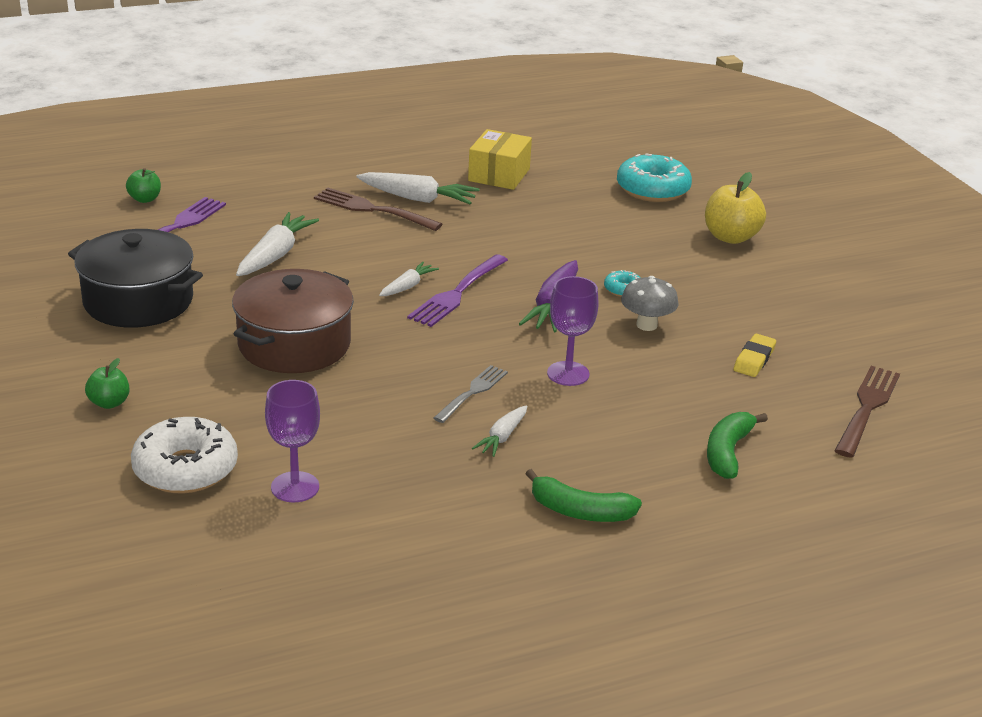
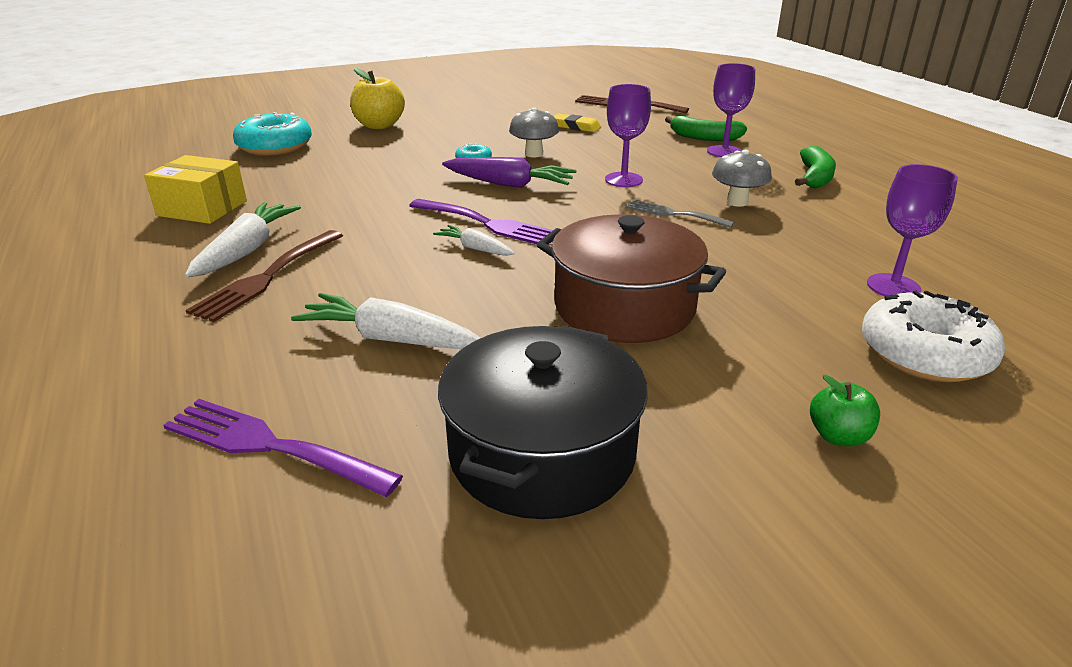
camera: 90 degrees left, 0 degrees up
green apple [126,168,161,203] -> none
white carrot [472,405,527,457] -> grey mushroom [712,150,772,207]
none -> purple goblet [707,63,755,157]

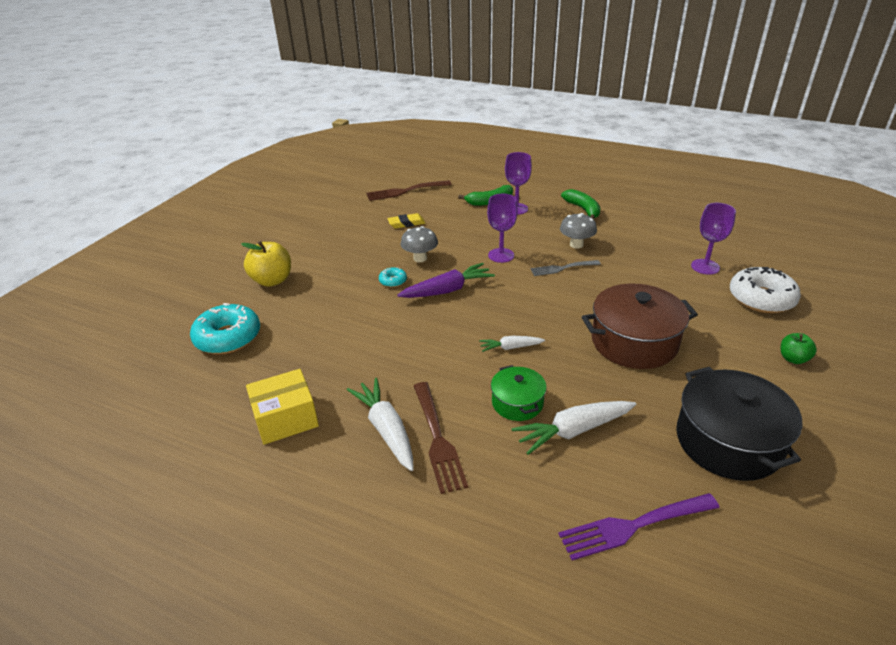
camera: 40 degrees left, 5 degrees up
purple fork [409,199,553,244] -> none
none -> green pot [491,365,547,421]

